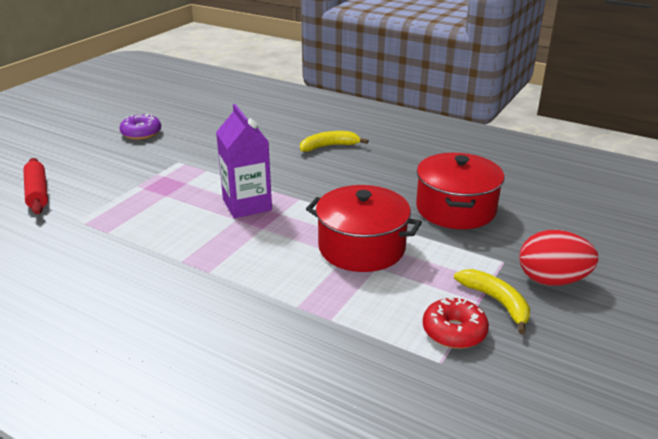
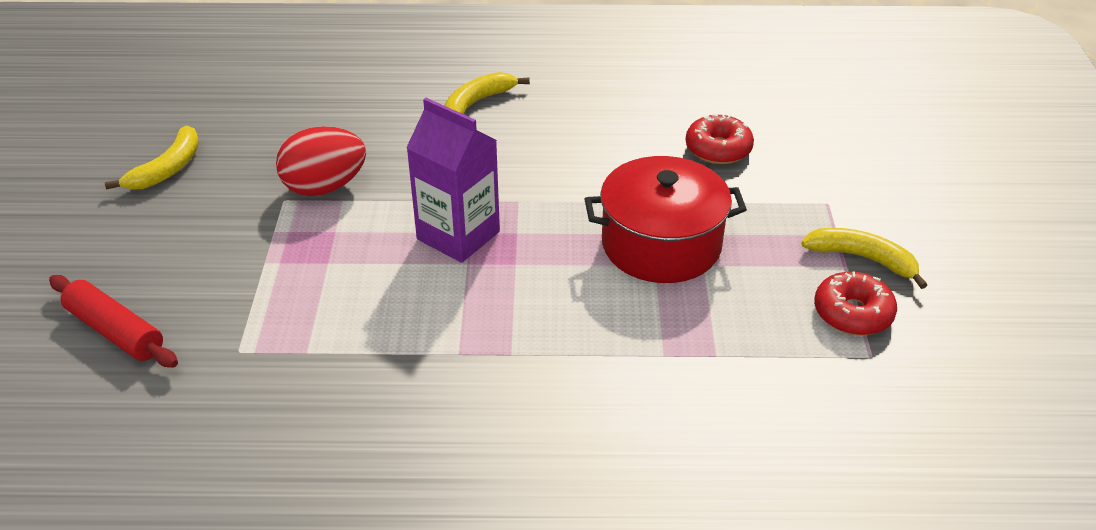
camera: 30 degrees left, 10 degrees up
purple donut [120,114,161,140] -> yellow banana [105,126,199,190]
red pot [416,153,504,229] -> red donut [686,114,754,164]
red egg [519,230,598,286] -> red egg moved to [276,126,366,196]

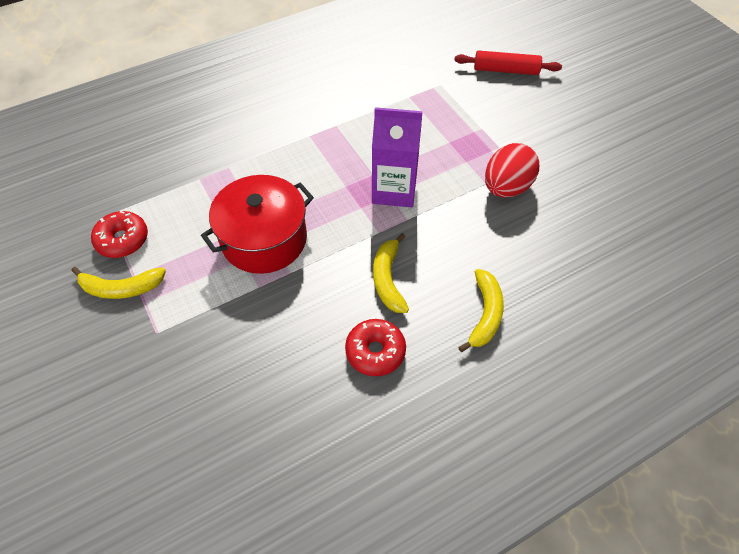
camera: 150 degrees right, 15 degrees up
yellow banana [105,126,199,190] -> yellow banana moved to [373,233,409,313]
red donut [686,114,754,164] -> red donut moved to [345,319,406,376]

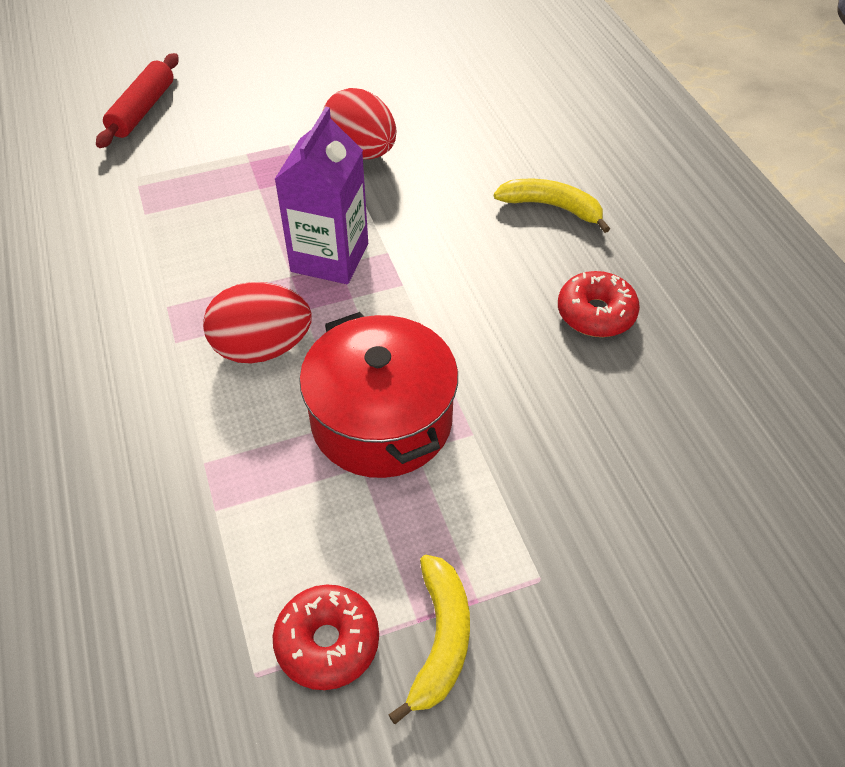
camera: 80 degrees left, 5 degrees down
yellow banana [373,233,409,313] -> none
none -> red egg [203,282,312,364]

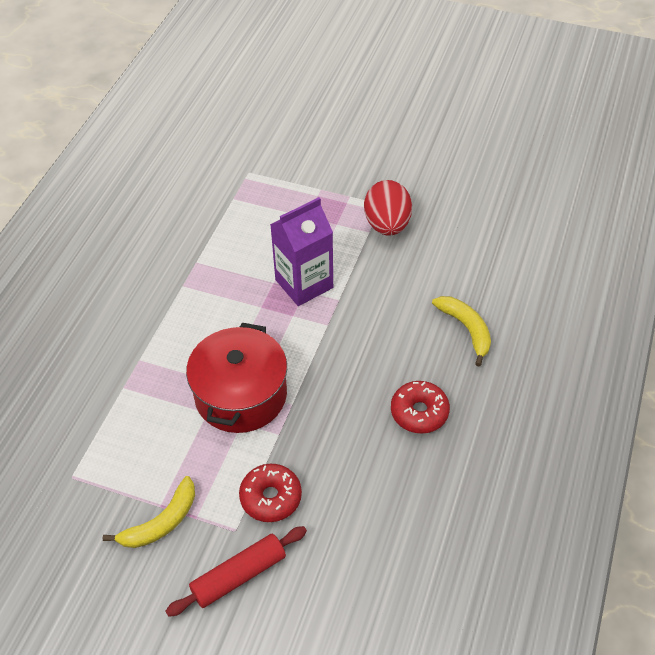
camera: 40 degrees right, 0 degrees up
red rolling pin [96,53,179,148] -> red rolling pin moved to [166,526,307,617]
red egg [203,282,312,364] -> none
red donut [273,584,379,690] -> red donut moved to [239,464,302,522]

